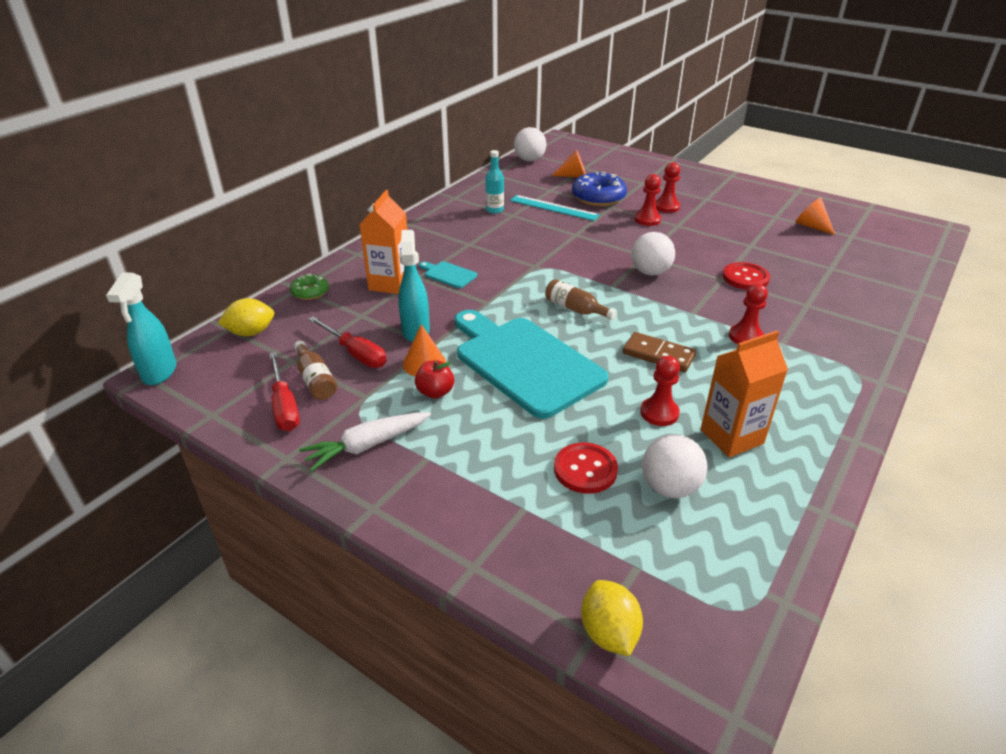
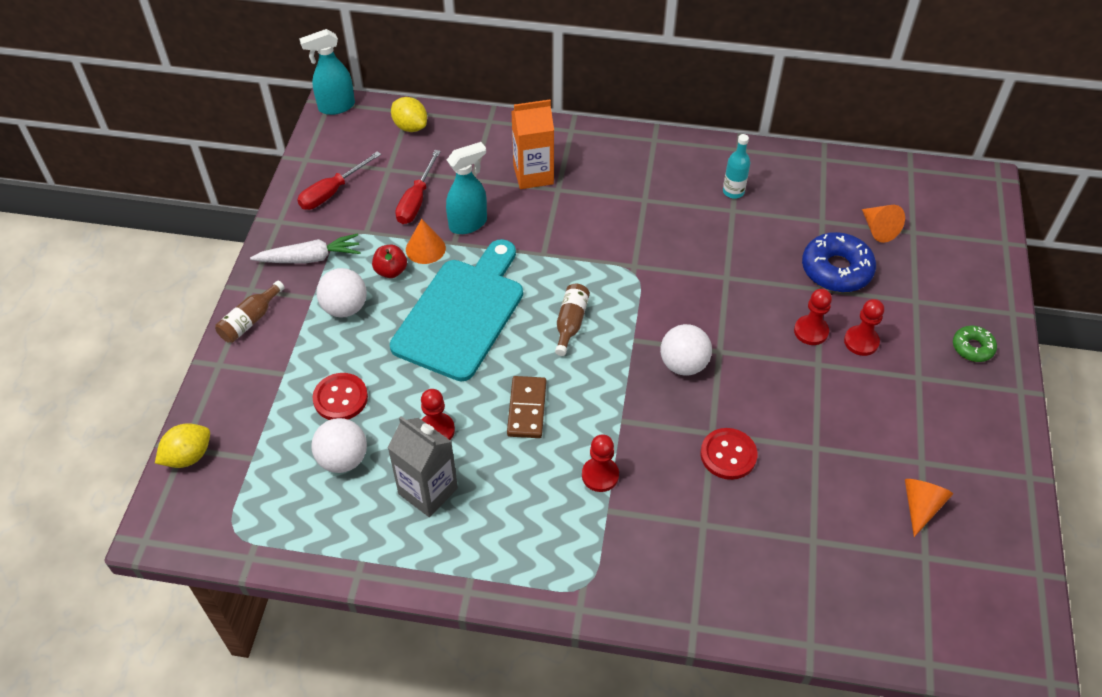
camera: 65 degrees right, 15 degrees up
green donut [290,273,329,300] -> green donut moved to [953,326,997,362]
brown bottle [294,341,337,400] -> brown bottle moved to [215,281,285,343]
white carrot [299,412,431,472] -> white carrot turned 135 degrees clockwise [250,233,361,263]
turquoise cutting board [419,261,477,288] -> none
turquoise ruler [510,195,600,221] -> none
white ball [514,127,547,162] -> white ball moved to [316,268,367,318]
orange carton [700,331,788,457] -> grey carton [387,416,458,517]

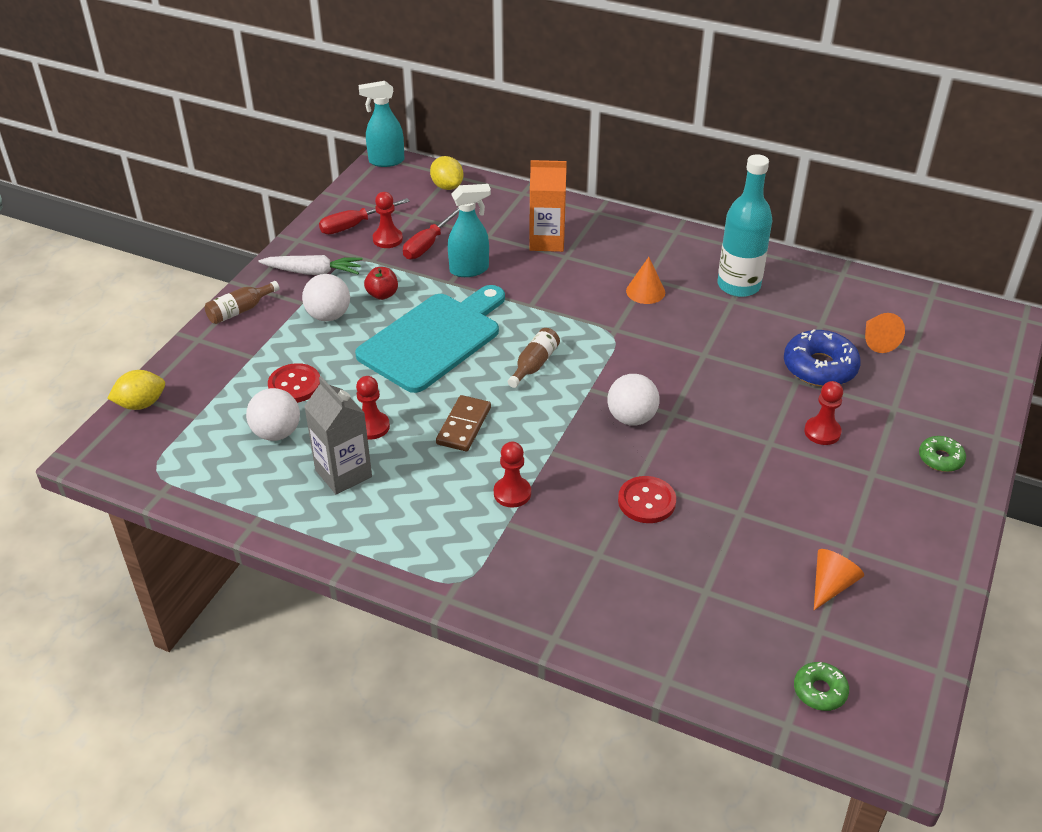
camera: 15 degrees right, 10 degrees down
orange cone [406,219,446,264] -> orange cone moved to [626,257,665,304]
turquoise bottle [723,134,750,199] -> turquoise bottle [717,154,772,297], size x1.95
red pawn [794,289,832,345] -> red pawn moved to [373,192,403,248]
none -> green donut [794,662,849,711]

